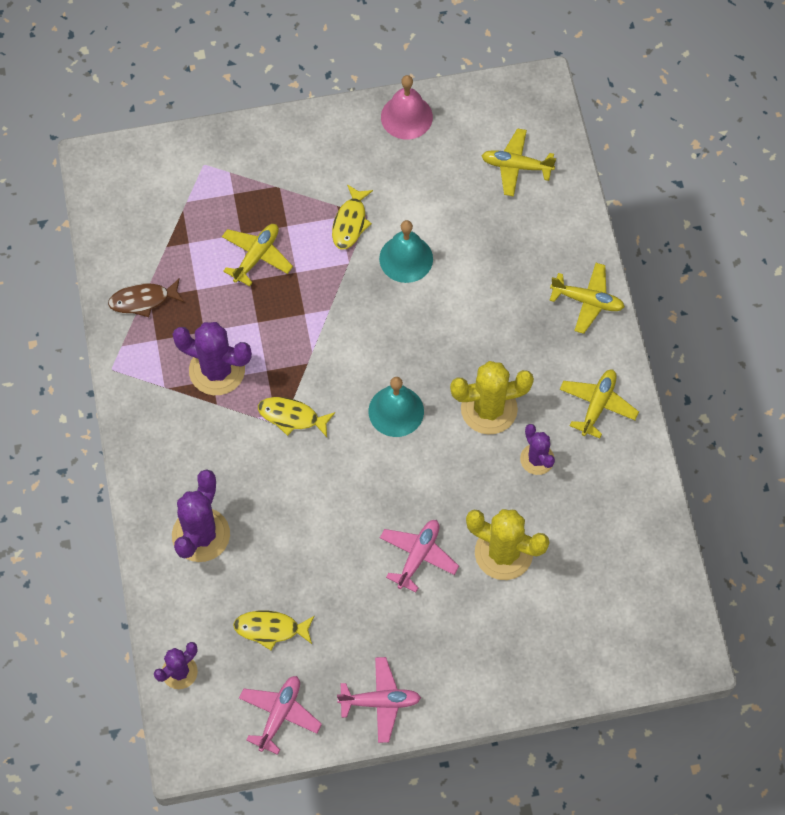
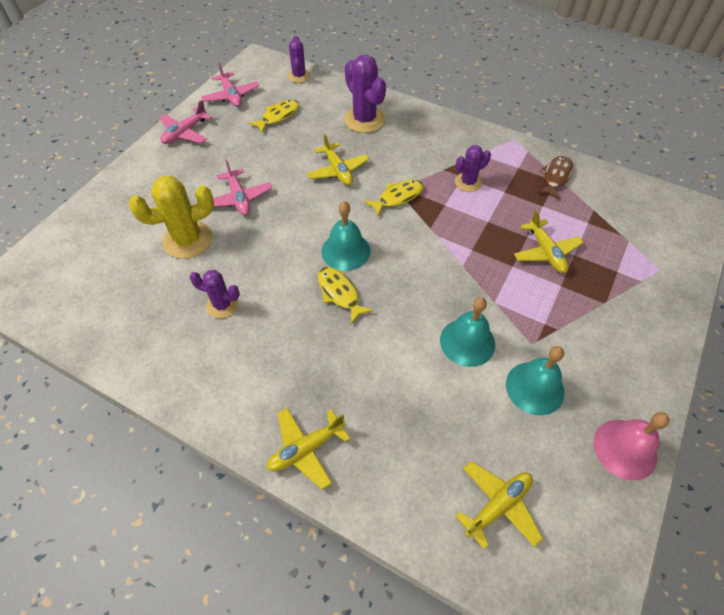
camera: 130 degrees right, 10 degrees down
purple cactus [172,322,252,395] -> purple cactus [455,145,491,192], size x0.60
yellow fish [332,184,373,249] -> yellow fish moved to [318,267,374,324]
yellow cactus [450,361,534,435] -> none
yellow plane [560,370,639,439] -> yellow plane moved to [307,133,369,186]
none -> turquoise bell [506,346,565,415]

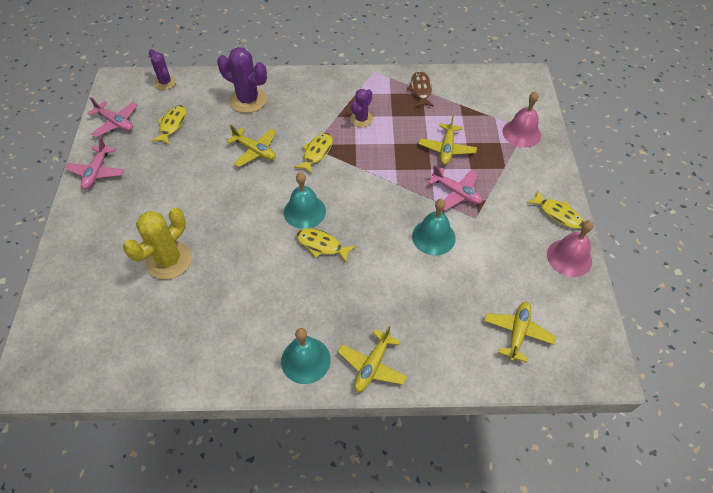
camera: 30 degrees left, 0 degrees up
purple cactus [190,270,240,318] -> none
pink plane [213,159,272,215] -> pink plane moved to [428,165,482,211]
turquoise bell [506,346,565,415] -> turquoise bell moved to [281,328,331,384]
yellow plane [514,210,584,273] -> yellow plane turned 60 degrees clockwise [419,115,477,165]
none -> pink bell [502,91,541,148]
none -> yellow fish [526,190,584,229]

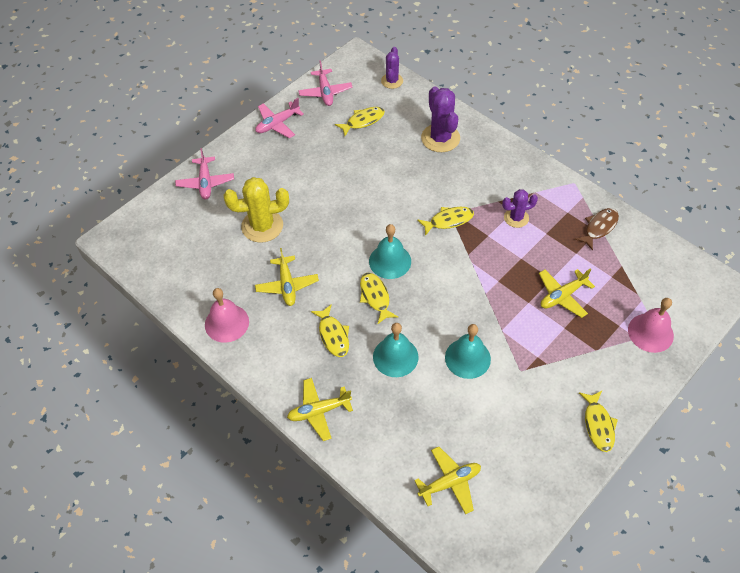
camera: 45 degrees right, 0 degrees up
yellow plane [227,125,276,167] -> yellow plane moved to [255,248,319,306]
turquoise bell [281,328,331,384] -> turquoise bell moved to [373,323,419,377]
pink plane [428,165,482,211] -> pink plane moved to [175,148,234,200]
pink bell [547,220,593,277] -> pink bell moved to [205,288,249,343]
none -> yellow fish [311,304,349,357]

